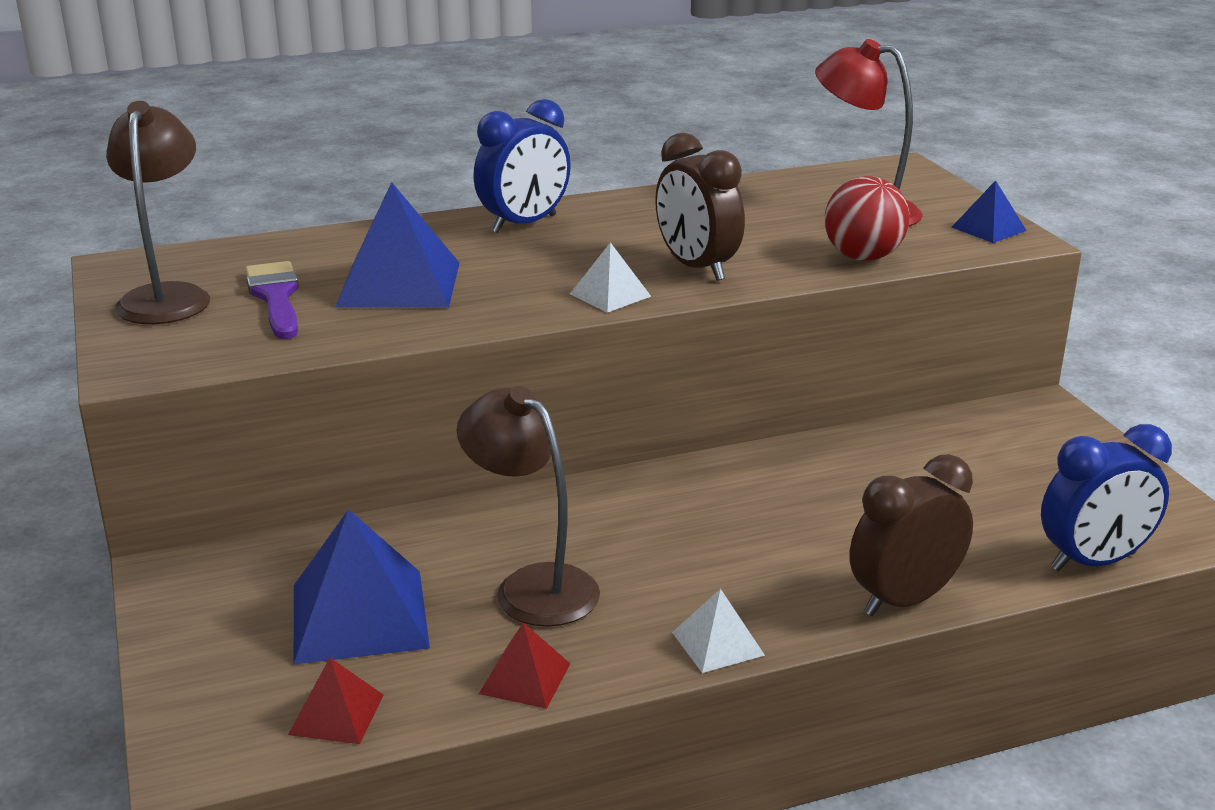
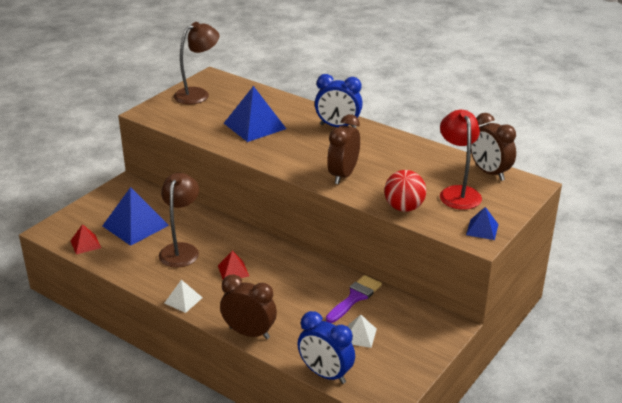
camera: 55 degrees right, 5 degrees up
purple brush [245,261,299,339] -> purple brush moved to [326,275,382,323]
red pyramid [479,623,571,709] -> red pyramid moved to [218,251,249,279]
white pyramid [570,242,651,313] -> white pyramid moved to [348,315,377,348]
none -> brown clock [471,113,516,181]

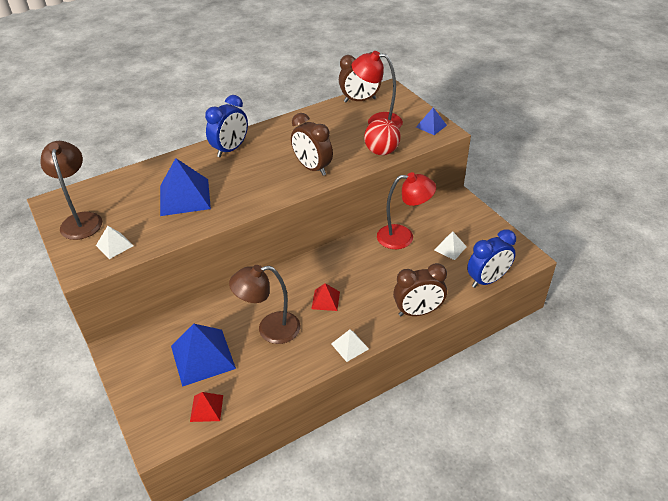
camera: 65 degrees left, 10 degrees up
brown lamp [159,173,199,267] -> brown lamp turned 45 degrees counterclockwise [229,265,301,344]
brown clock [220,274,277,339] -> brown clock turned 150 degrees counterclockwise [393,263,447,316]
purple brush [326,275,382,323] -> red lamp [377,172,436,249]
none -> white pyramid [96,226,134,259]

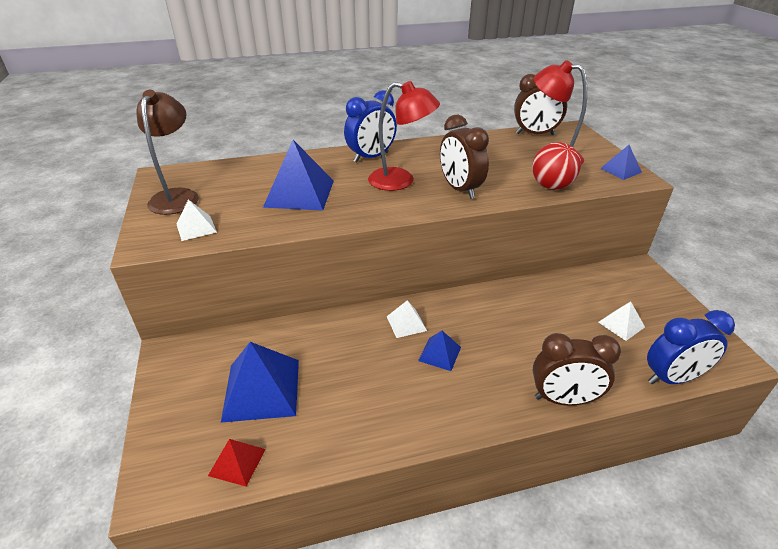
camera: 15 degrees right, 5 degrees down
brown lamp [229,265,301,344] -> none
red pyramid [311,283,340,311] -> blue pyramid [418,331,461,371]
white pyramid [331,330,369,362] -> white pyramid moved to [386,300,427,338]
red lamp [377,172,436,249] -> red lamp moved to [368,81,440,191]

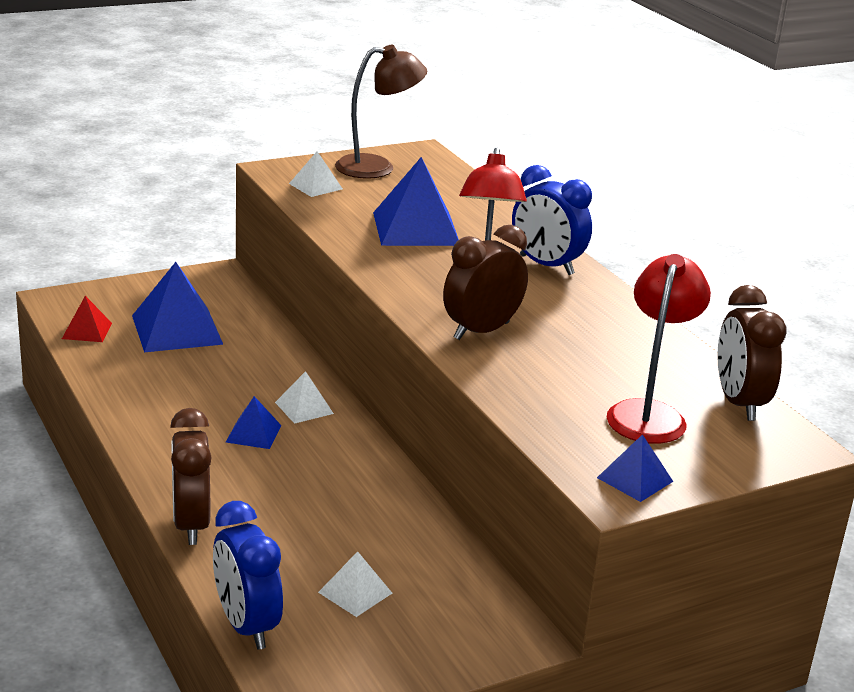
camera: 75 degrees right, 10 degrees down
red ball [532,142,581,190] -> none

